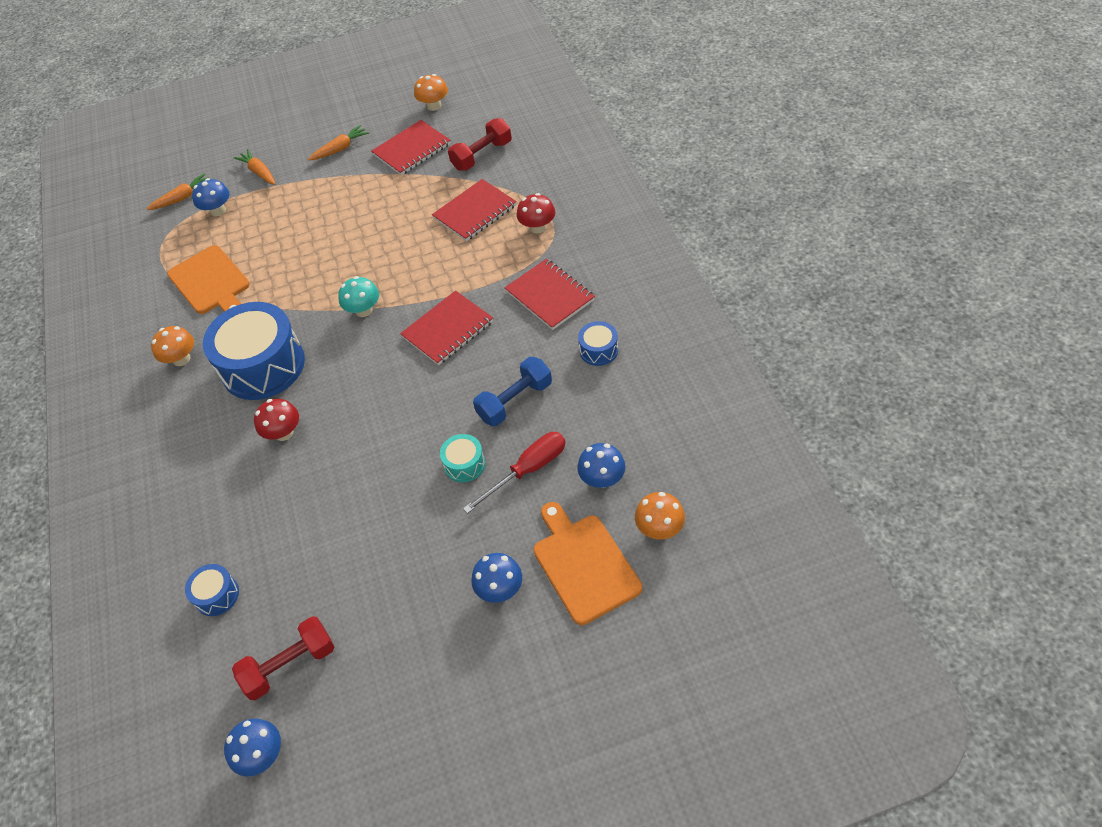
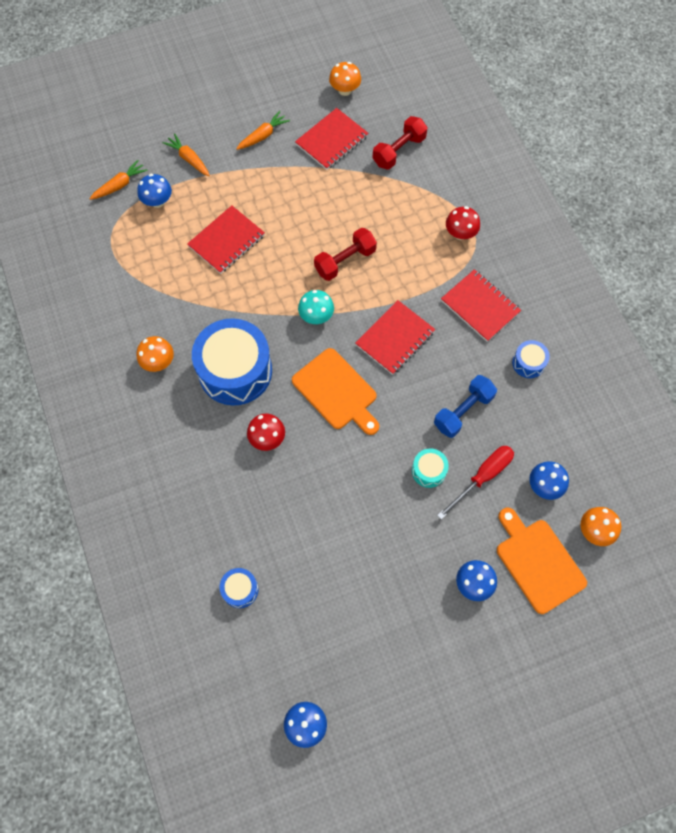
camera: 10 degrees left, 15 degrees up
orange cutting board [167,245,250,314] -> orange cutting board moved to [292,348,379,435]
red dumbbell [232,616,334,700] -> red dumbbell moved to [314,228,377,281]
red notebook [432,179,517,241] -> red notebook moved to [187,205,265,274]

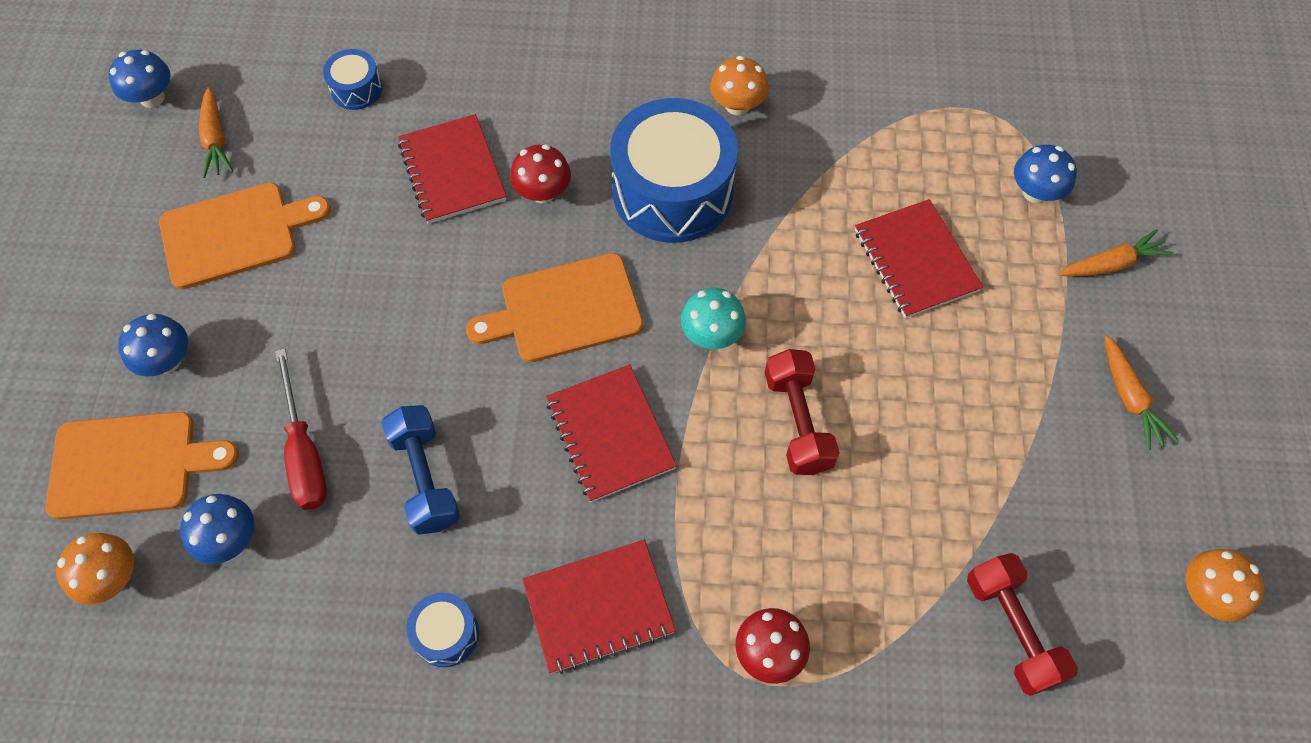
camera: 115 degrees right, 5 degrees down
orange carrot [89,160,148,200] -> orange carrot moved to [199,87,233,178]
red notebook [295,108,368,170] -> red notebook moved to [398,114,506,224]
turquoise drum [412,448,449,488] -> none
none -> orange cutting board [159,182,331,289]

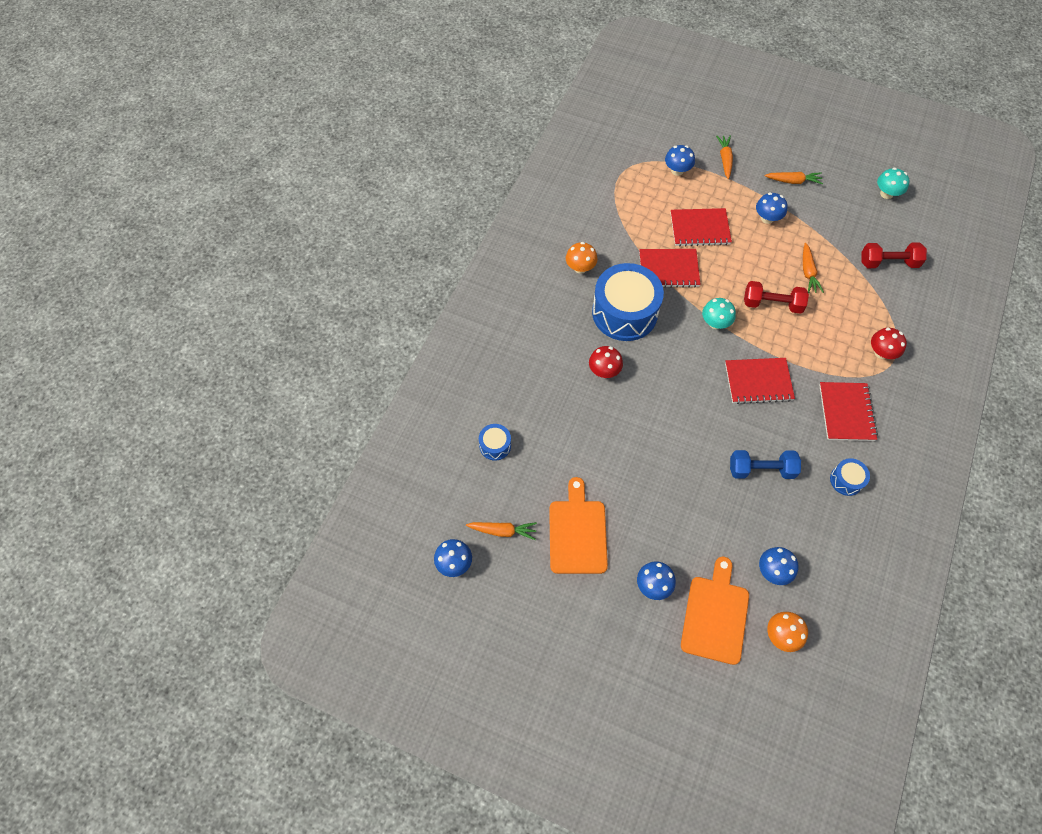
camera: 70 degrees left, 0 degrees up
red screwdriver [275,348,327,510] -> none
red notebook [398,114,506,224] -> red notebook moved to [639,249,701,288]
orange cutting board [466,253,643,362] -> none
orange mushroom [1186,549,1264,622] -> turquoise mushroom [877,167,910,199]
none -> blue mushroom [756,192,788,224]
none -> orange carrot [803,243,824,293]

